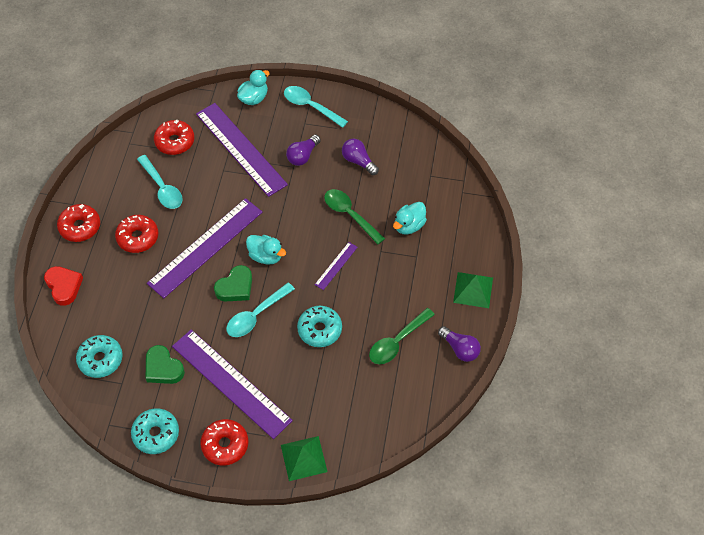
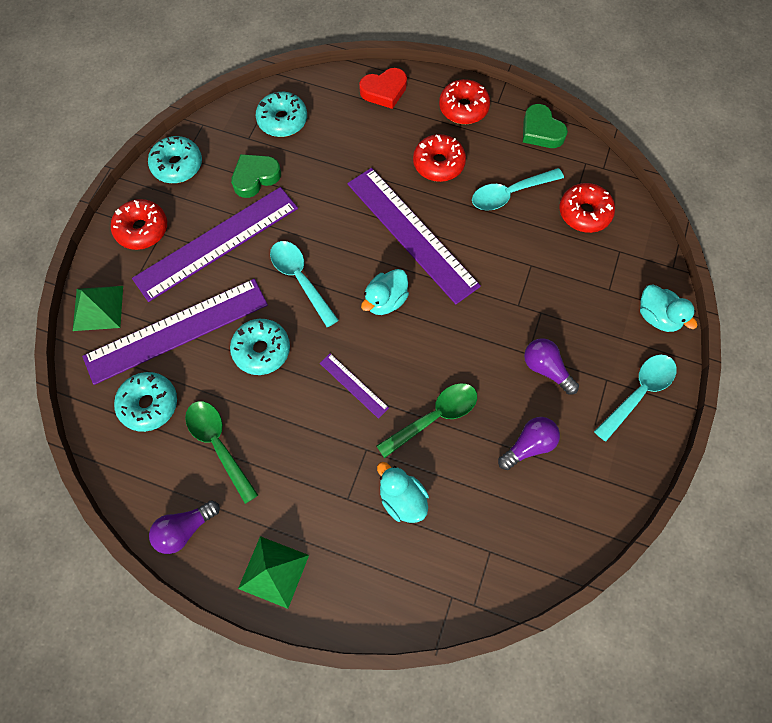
camera: 100 degrees right, 10 degrees up
purple ruler [196,103,288,197] -> purple ruler moved to [82,279,268,385]
green heart [214,265,252,301] -> green heart moved to [523,104,568,148]
none -> turquoise donut [114,372,177,432]

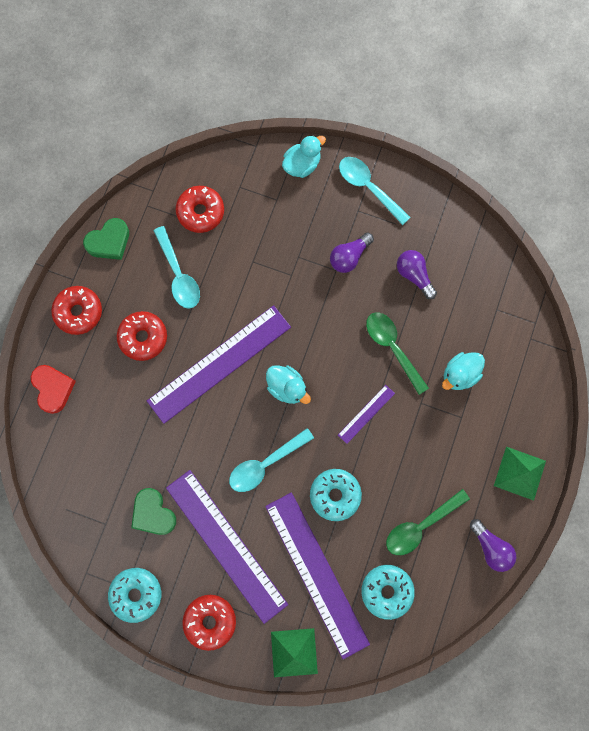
camera: 90 degrees left, 10 degrees up
turquoise donut [256,92,307,137] -> none

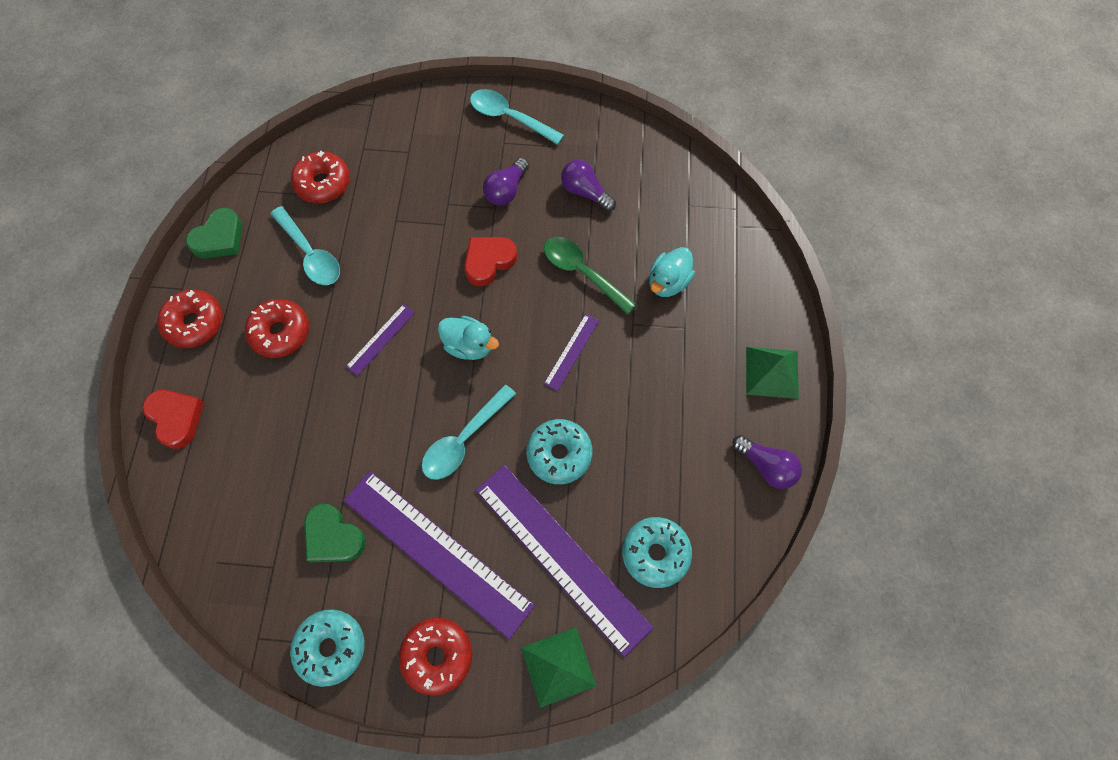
camera: 15 degrees left, 10 degrees down
purple ruler [147,305,291,424] -> purple ruler [346,304,415,376], size x0.44
turquoise duck [282,135,326,178] -> none
green spoon [386,489,470,555] -> none
none -> red heart [464,237,517,287]

